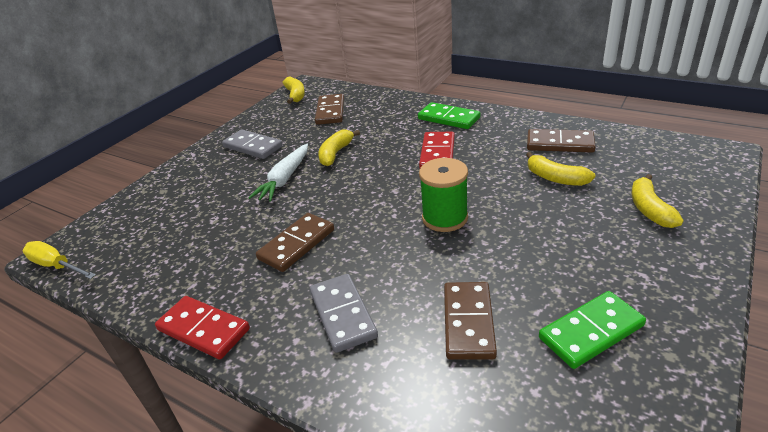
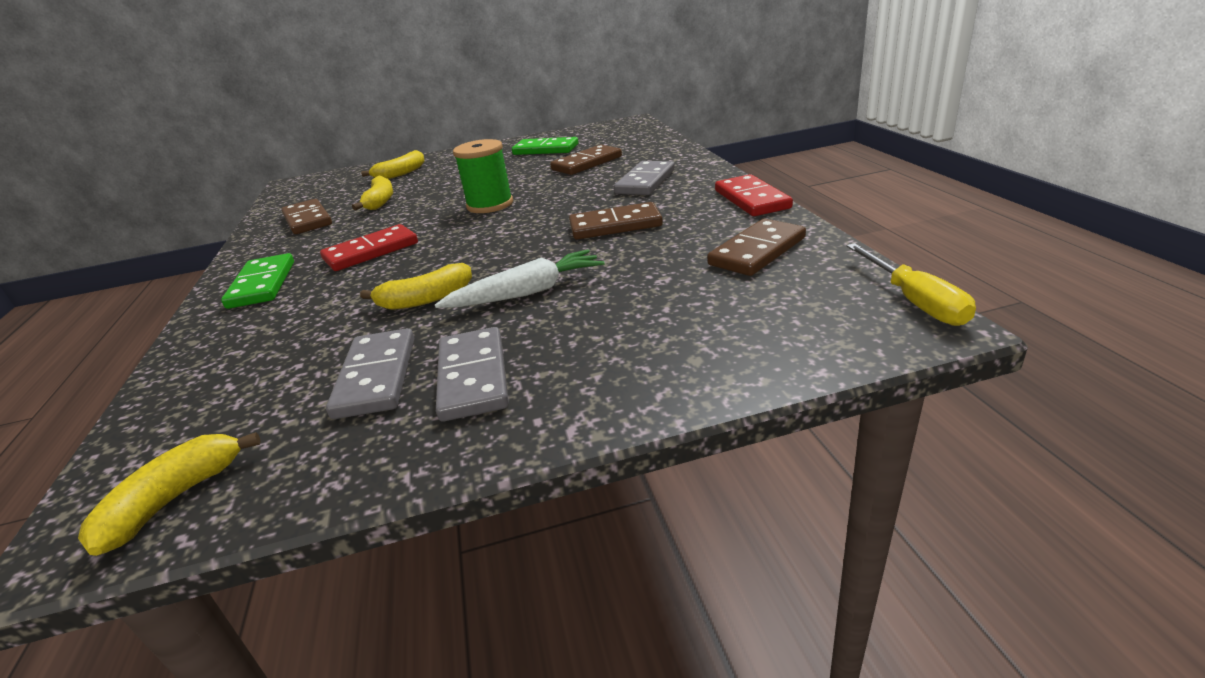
camera: 135 degrees left, 5 degrees down
brown domino [315,94,344,125] -> brown domino moved to [707,219,806,276]
none -> grey domino [326,328,415,419]

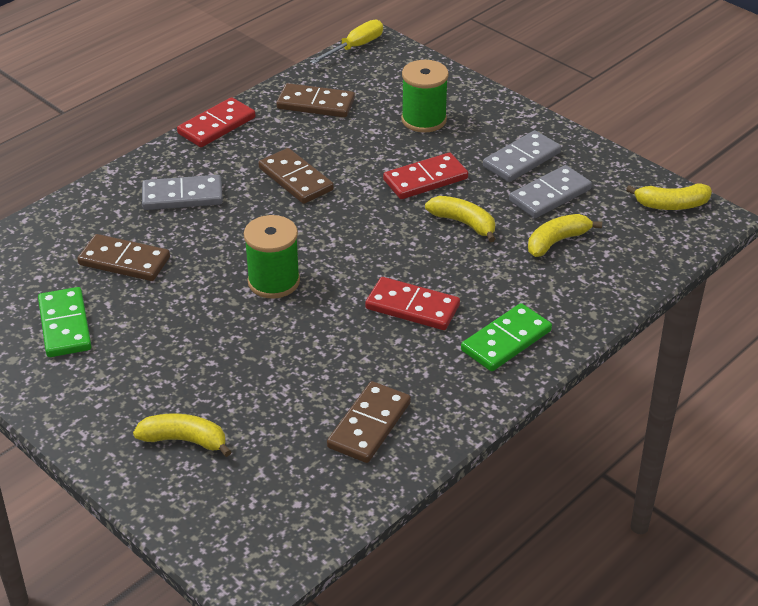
camera: 125 degrees left, 10 degrees up
yellow banana [352,175,393,210] -> yellow banana moved to [528,214,602,257]
white carrot [435,249,604,308] -> red domino [383,152,468,199]
none -> green spool [401,60,449,132]

